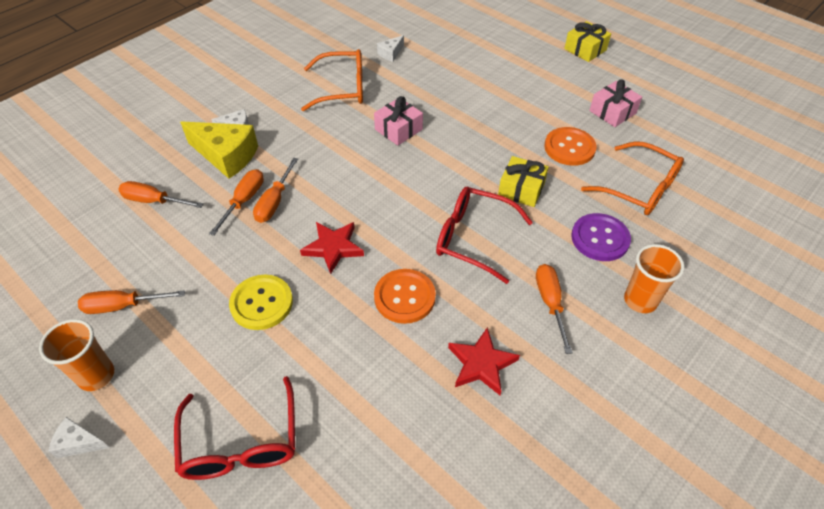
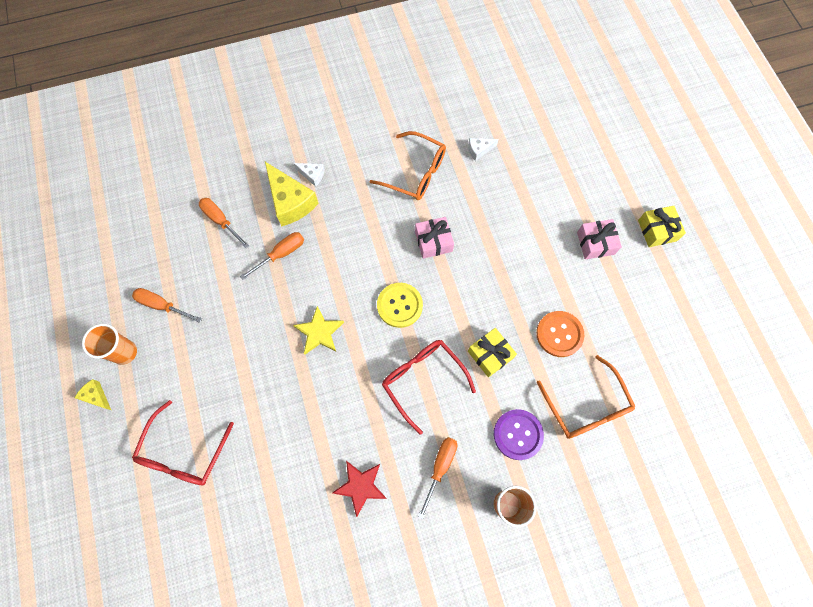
camera: 30 degrees right, 20 degrees up
white cheese [48,417,109,458] -> yellow cheese [75,379,111,410]
yellow button [229,275,293,330] -> yellow button moved to [377,283,423,328]
orange screwdriver [253,158,298,223] -> none
red star [300,222,364,274] -> yellow star [293,306,344,354]
orange button [374,269,436,324] -> none
pink gift [589,79,642,127] -> pink gift moved to [577,219,622,259]

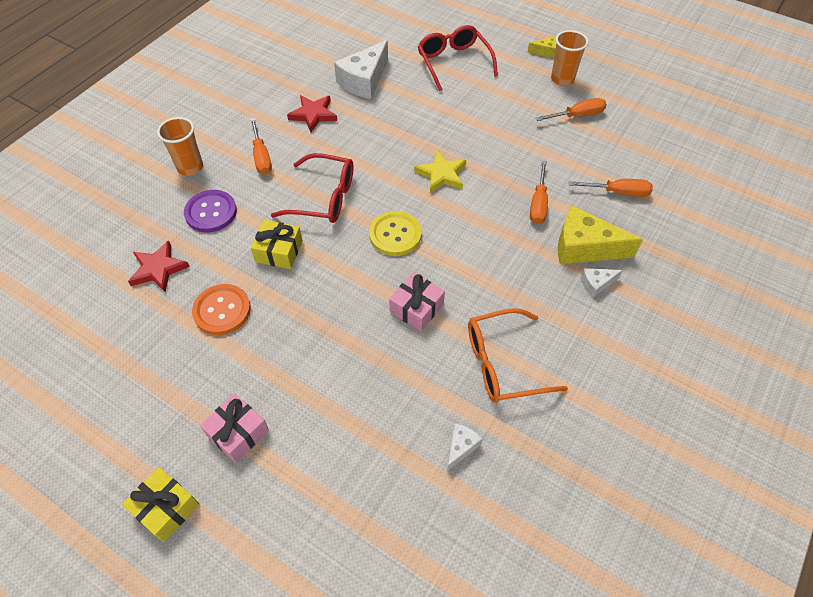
camera: 140 degrees right, 15 degrees down
orange glasses [537,355,636,439] -> red star [128,240,190,292]
none -> white cheese [334,40,388,99]

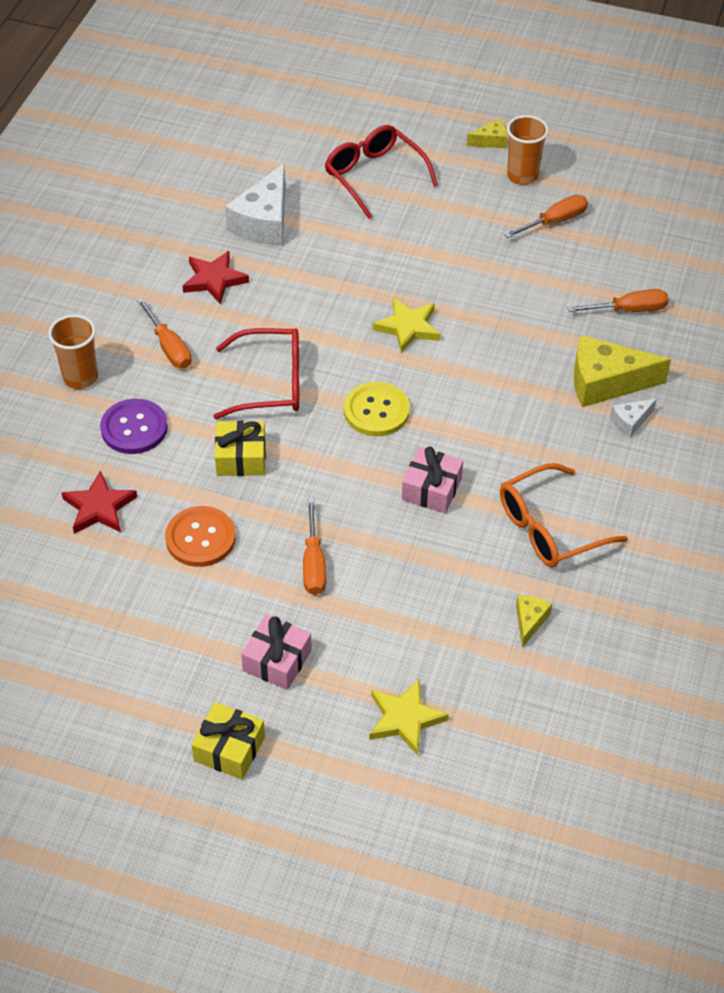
camera: 15 degrees left, 5 degrees down
white cheese [447,423,483,471] -> yellow cheese [516,595,552,648]
orange screwdriver [530,160,548,224] -> orange screwdriver moved to [303,498,326,595]
none -> yellow star [369,678,449,756]

